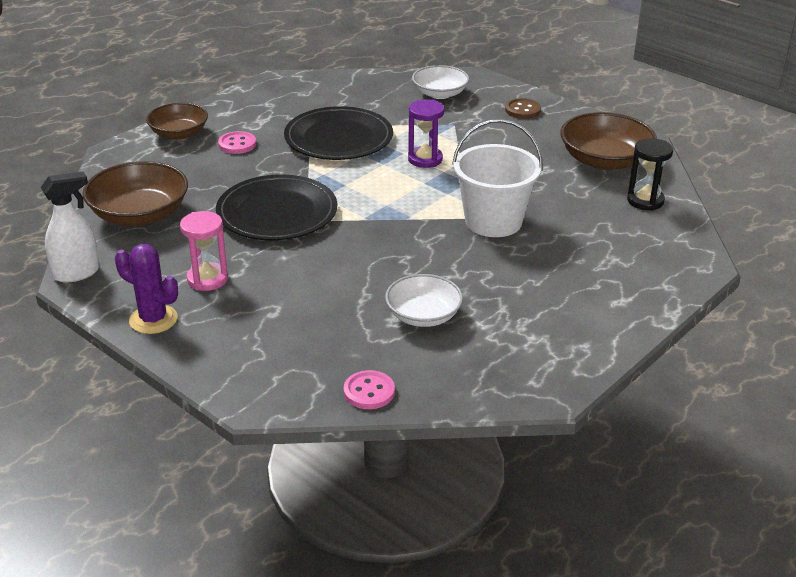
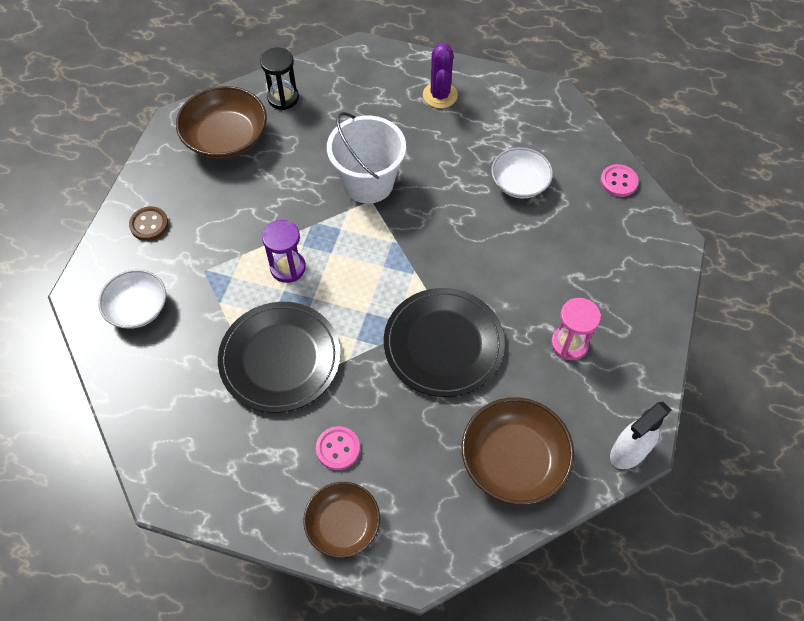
camera: 115 degrees left, 25 degrees up
white spray bottle [41,171,99,283] -> white spray bottle turned 75 degrees counterclockwise [610,402,671,469]
purple cactus [115,244,178,334] -> purple cactus moved to [423,43,458,108]

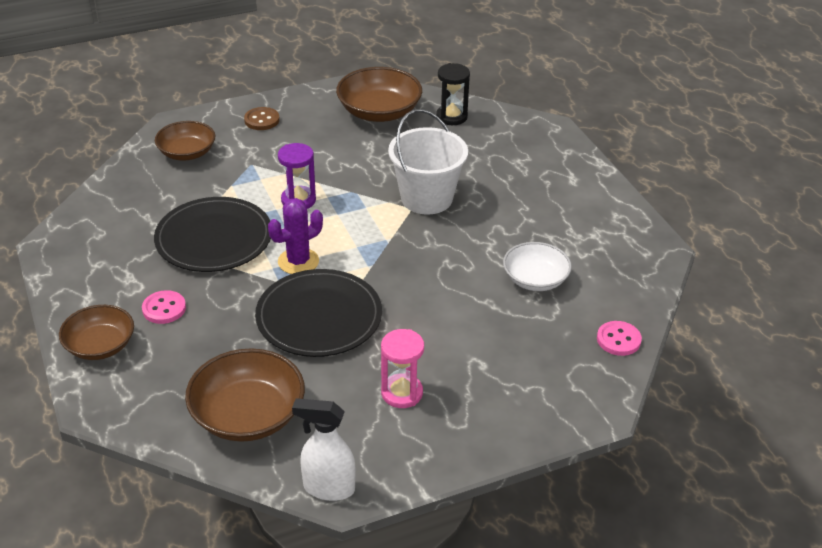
camera: 50 degrees right, 20 degrees down
white bowl [98,270,166,328] -> brown bowl [155,121,215,161]
purple cactus [423,43,458,108] -> purple cactus moved to [268,198,323,274]

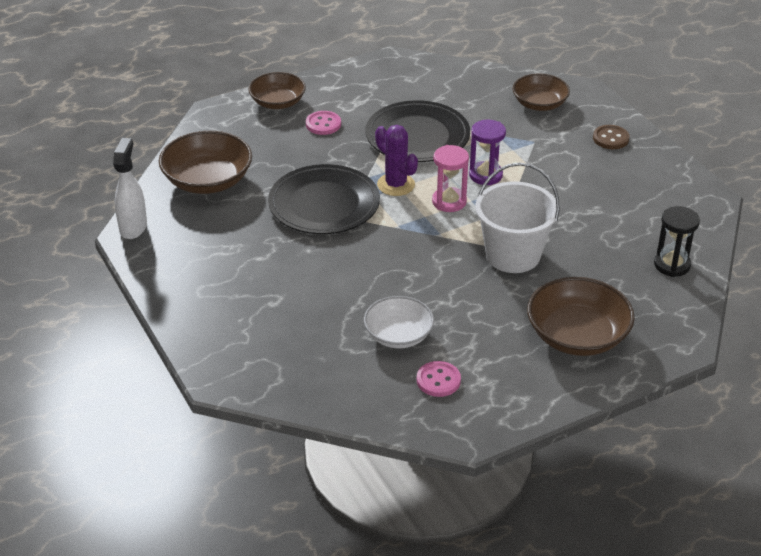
camera: 85 degrees right, 0 degrees up
brown bowl [336,67,422,122] -> brown bowl moved to [527,277,635,356]
pink hourglass [381,329,424,408] -> pink hourglass moved to [432,145,469,212]
pink button [597,321,642,356] -> pink button moved to [417,361,461,397]

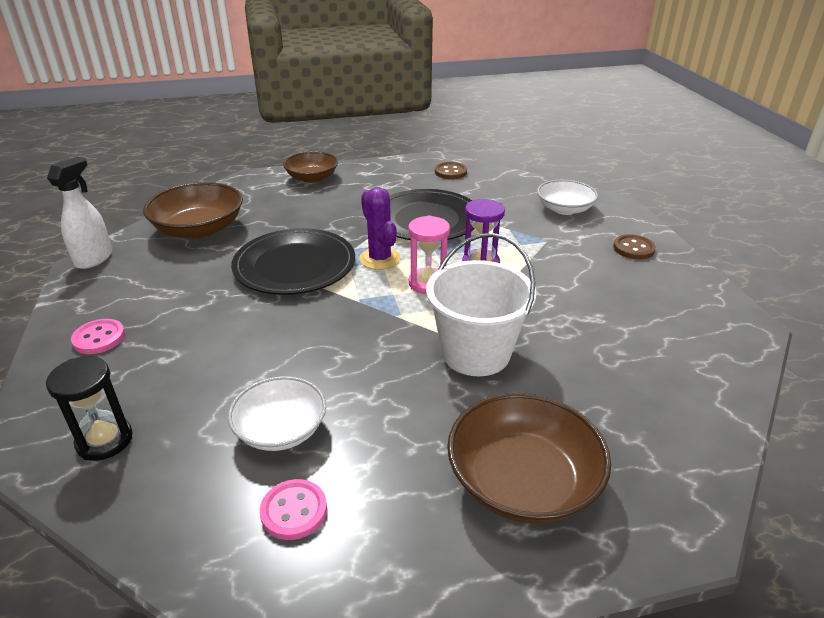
camera: 15 degrees right, 5 degrees down
pink button [306,111,341,135] -> pink button moved to [71,319,125,354]
brown bowl [513,74,570,111] -> white bowl [537,180,598,215]
black hourglass [654,206,700,277] -> black hourglass moved to [46,356,132,461]
none -> brown button [435,162,467,179]

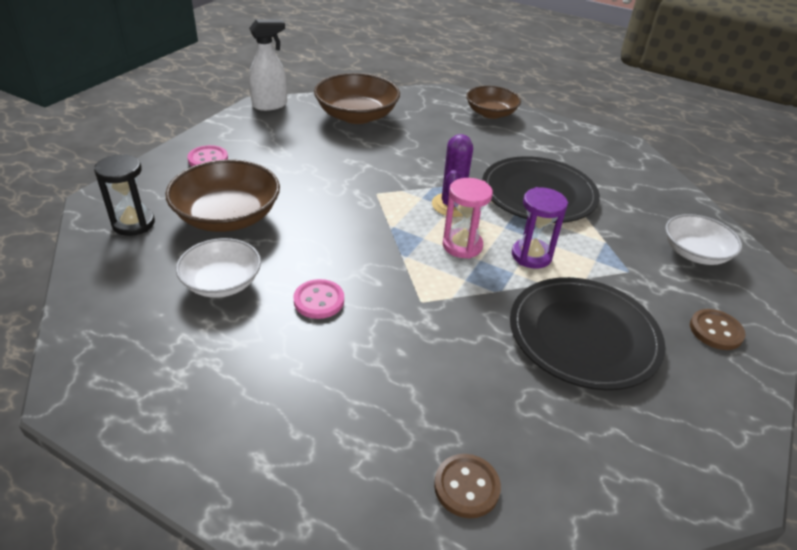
camera: 40 degrees right, 5 degrees up
black plate [231,228,355,295] -> black plate moved to [510,277,665,390]
pink button [260,479,327,540] -> pink button moved to [293,279,344,319]
white bucket [426,233,536,376] -> none
brown button [435,162,467,179] -> brown button moved to [434,454,501,518]
brown bowl [447,393,611,524] -> brown bowl moved to [166,160,280,232]

